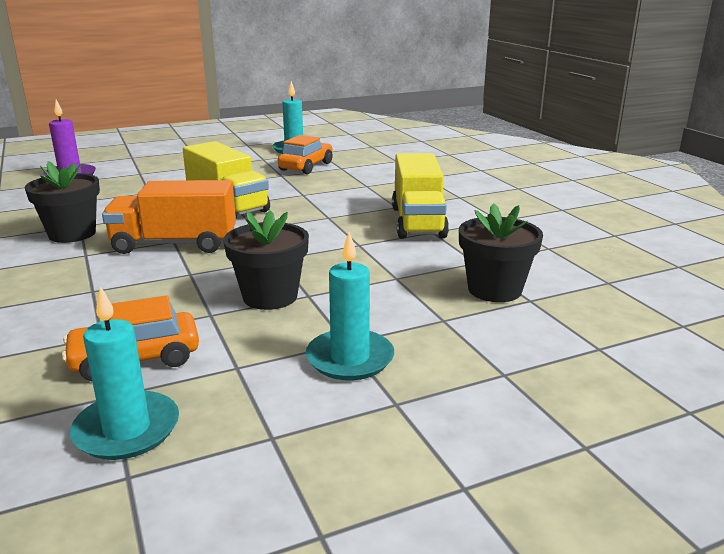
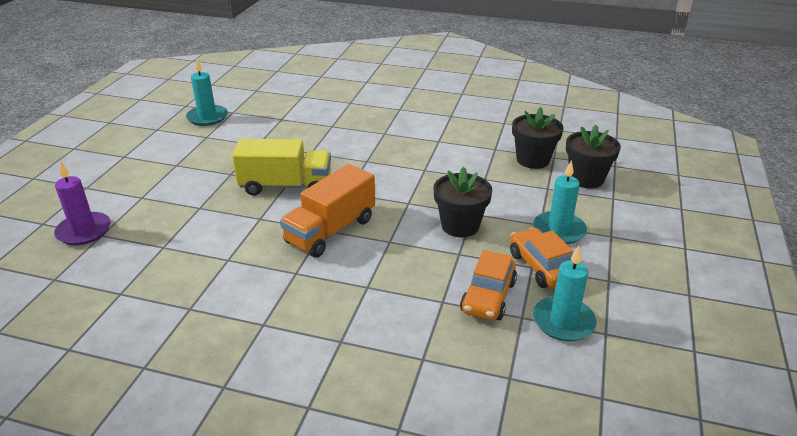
camera: 50 degrees left, 10 degrees up
black flower pot [25,161,100,243] -> black flower pot moved to [566,125,621,188]
orange car [278,135,333,174] -> orange car moved to [510,227,573,288]
yellow truck [392,153,449,239] -> none

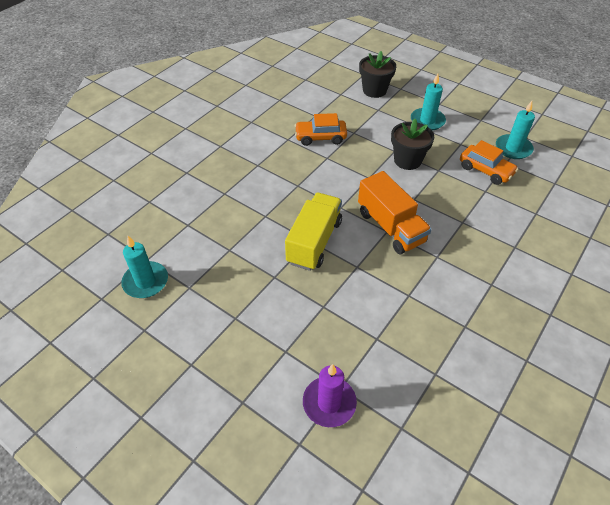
camera: 70 degrees left, 15 degrees up
orange car [510,227,573,288] -> orange car moved to [295,113,347,146]
black flower pot [512,107,564,169] -> none

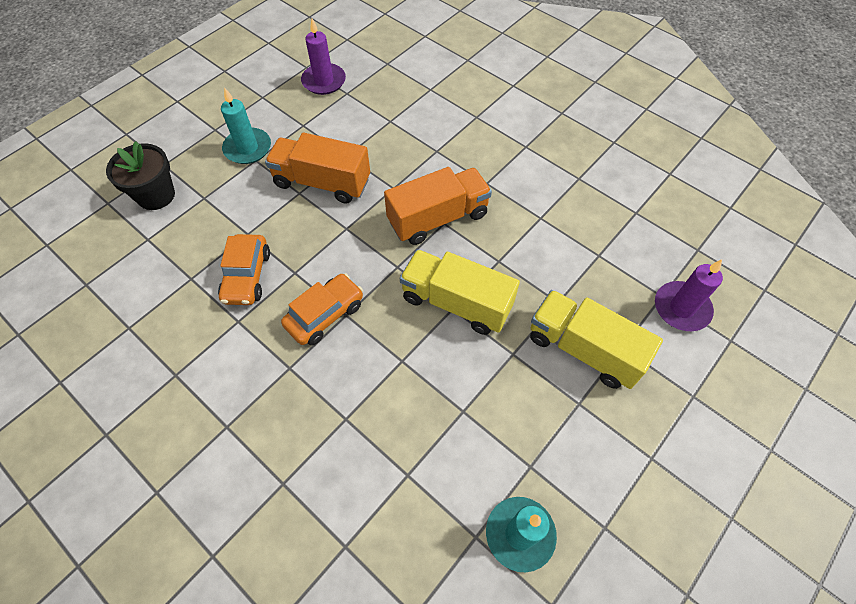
camera: 85 degrees left, 10 degrees up
black flower pot [391,119,434,170] -> orange truck [265,133,370,204]
orange car [460,140,519,185] -> orange car moved to [281,273,363,345]
turquoise candle [496,101,535,159] -> purple candle [301,19,346,95]
none -> yellow truck [530,290,663,389]

